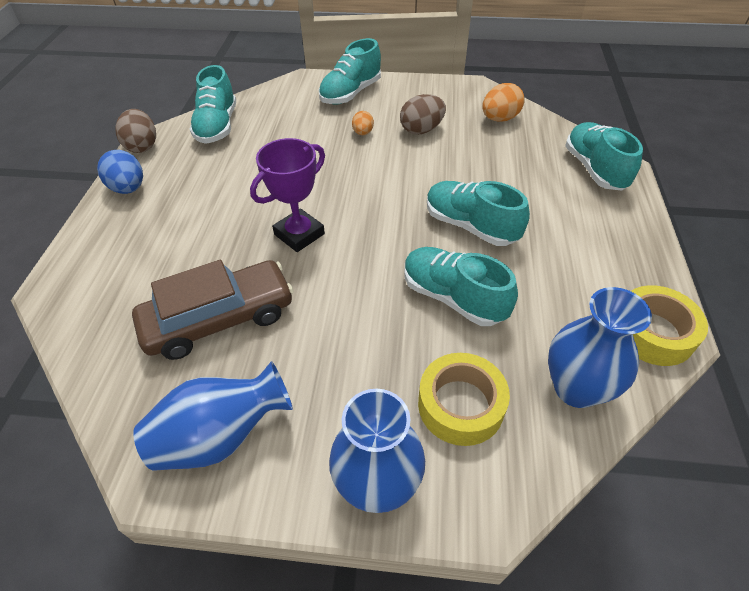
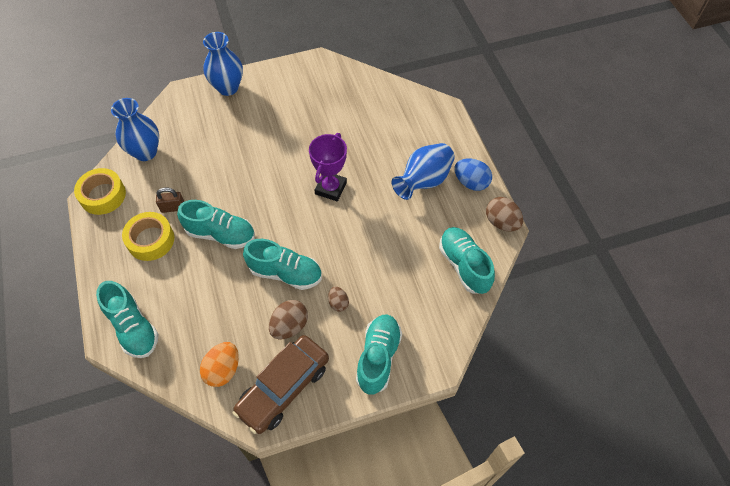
camera: 155 degrees right, 10 degrees up
brown car [132,260,294,360] -> brown car moved to [232,335,329,434]
blue vase [133,361,293,471] -> blue vase moved to [392,143,455,200]
orange egg [352,111,374,135] -> brown egg [328,286,349,312]
turquoise shoe [405,247,518,326] -> turquoise shoe moved to [243,239,322,290]
yellow tape [418,353,510,446] -> yellow tape moved to [122,212,174,261]
none -> brown padlock [156,188,184,213]

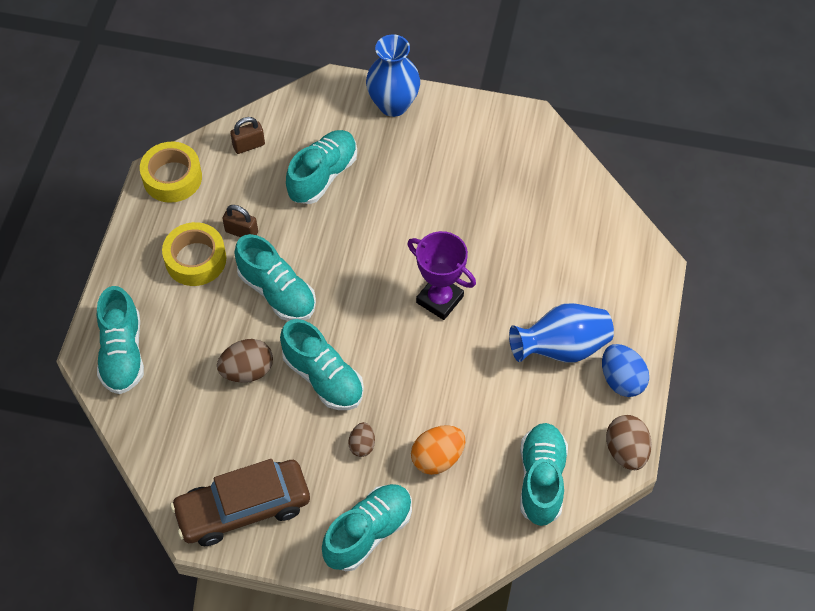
camera: 30 degrees right, 0 degrees up
blue vase [111,98,159,161] -> brown padlock [230,117,265,154]
orange egg [200,342,239,387] -> orange egg moved to [411,425,465,475]
brown egg [269,300,308,339] -> brown egg moved to [217,339,273,383]
purple trophy [309,133,347,201] -> purple trophy turned 75 degrees clockwise [407,231,476,320]
none -> turquoise shoe [286,130,357,204]

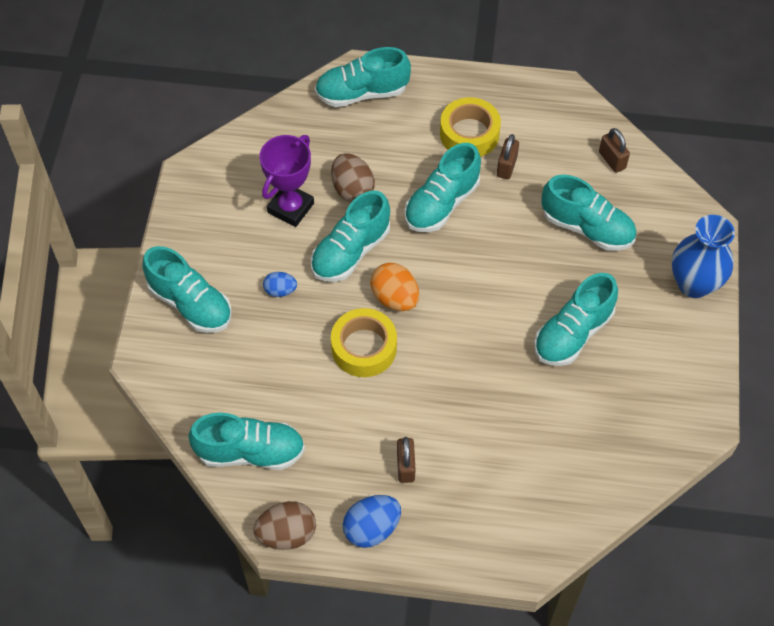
camera: 85 degrees right, 0 degrees up
yellow tape [140,142,202,203] -> yellow tape moved to [331,308,397,377]
brown car [170,459,310,546] -> none
brown egg [348,422,375,457] -> blue egg [263,272,297,297]
purple trophy [407,231,476,320] -> purple trophy moved to [259,135,314,227]
orange egg [411,425,465,475] -> orange egg moved to [370,263,419,311]
blue vase [509,303,614,363] -> brown padlock [397,437,416,483]
none -> turquoise shoe [534,273,618,366]

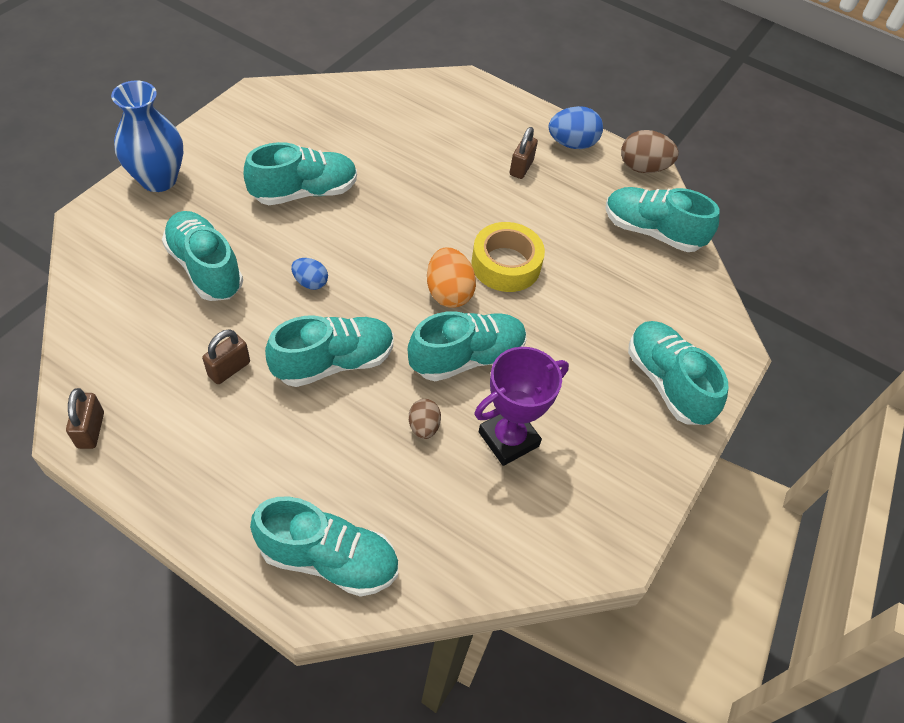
camera: 160 degrees left, 5 degrees down
blue egg [263,272,297,297] -> blue egg moved to [291,258,328,290]
brown egg [331,153,375,202] -> brown egg [409,399,441,439], size x0.60
yellow tape [440,97,501,157] -> none
brown padlock [599,128,630,173] -> brown padlock moved to [66,388,104,449]

